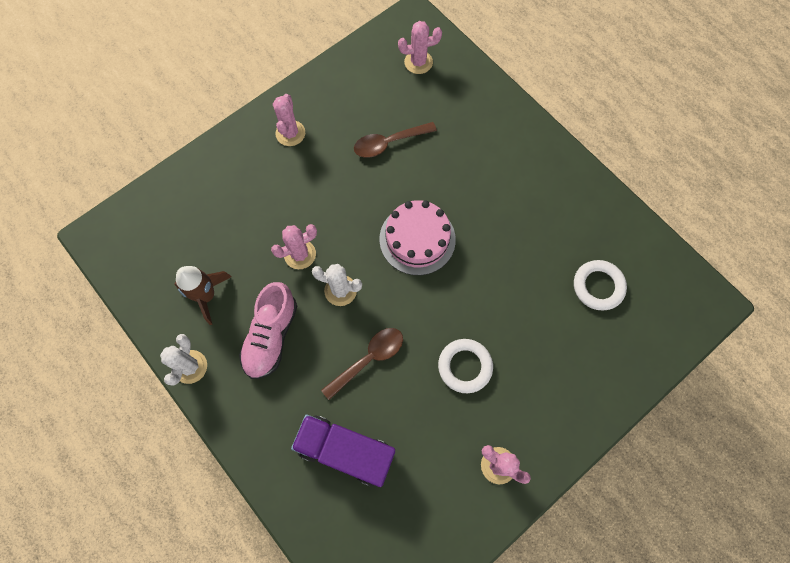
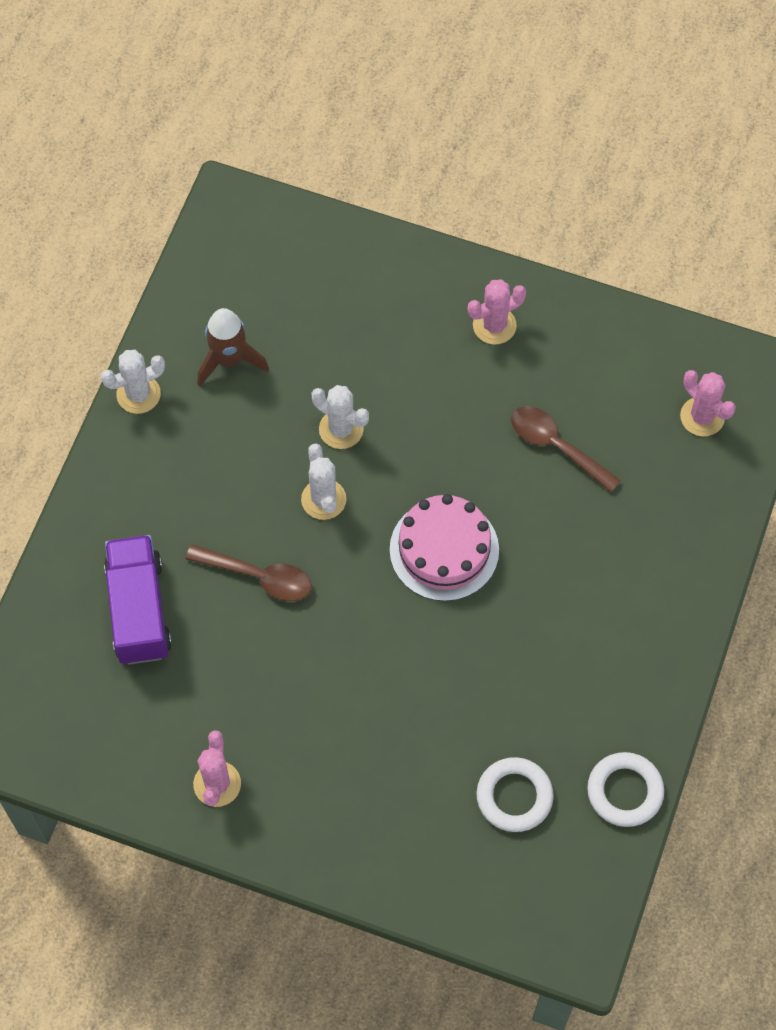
camera: 60 degrees right, 5 degrees down
pink shoe [239,282,297,379] -> none
pink cactus [271,224,317,269] -> white cactus [312,385,369,449]
white ring [438,339,493,393] -> white ring moved to [587,752,664,827]

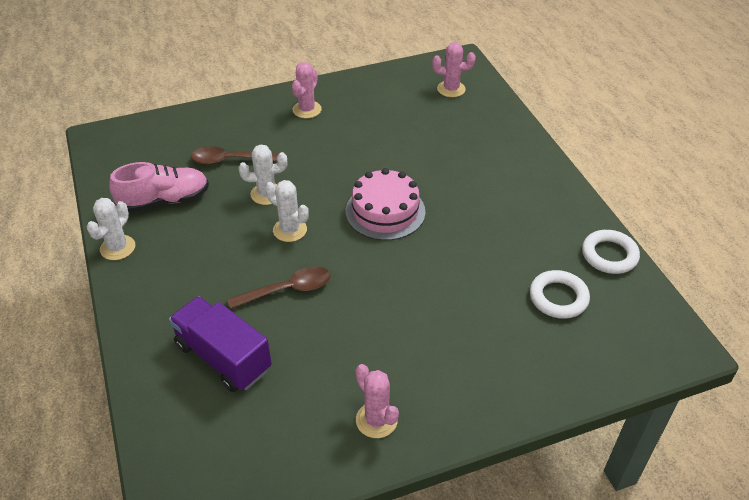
camera: 40 degrees left, 20 degrees down
brown rocket [197,308,269,387] -> pink shoe [109,162,209,213]
brown spoon [511,406,621,492] -> brown spoon moved to [191,146,279,165]

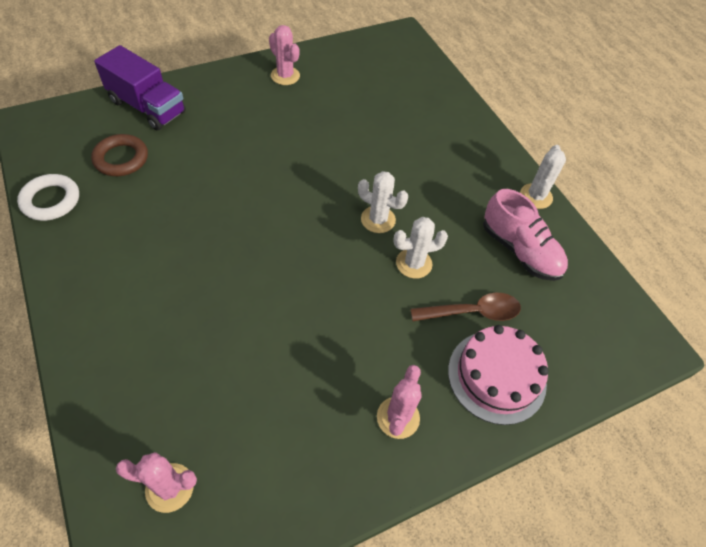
camera: 170 degrees right, 10 degrees up
pink shoe [109,162,209,213] -> pink shoe turned 105 degrees counterclockwise [483,189,568,281]
purple truck [169,296,272,392] -> purple truck moved to [94,45,186,130]
brown spoon [227,266,331,309] -> none
pink cake [346,168,425,240] -> pink cake moved to [448,325,549,425]
white ring [530,270,590,319] -> brown ring [91,134,148,176]

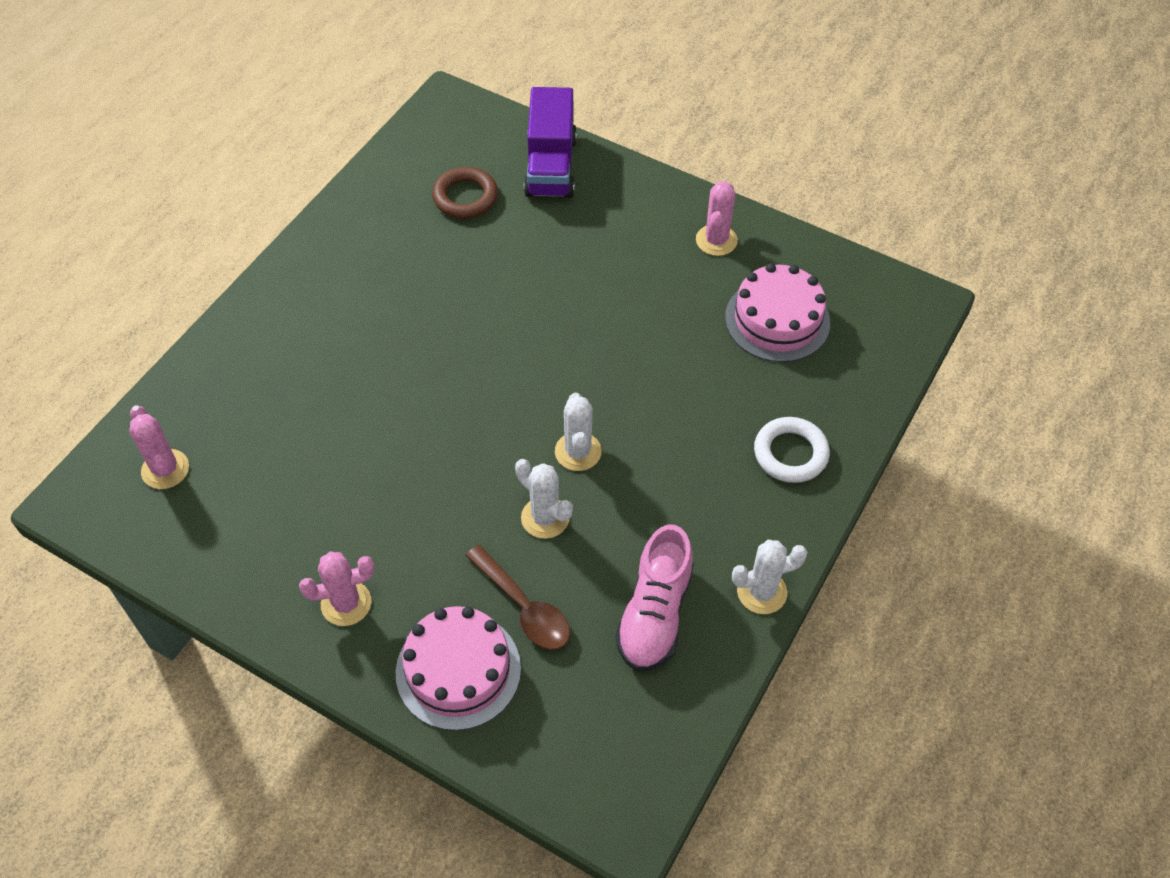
camera: 60 degrees right, 0 degrees up
white ring [17,174,79,221] -> white ring moved to [754,417,830,483]
none -> pink cake [725,263,830,362]

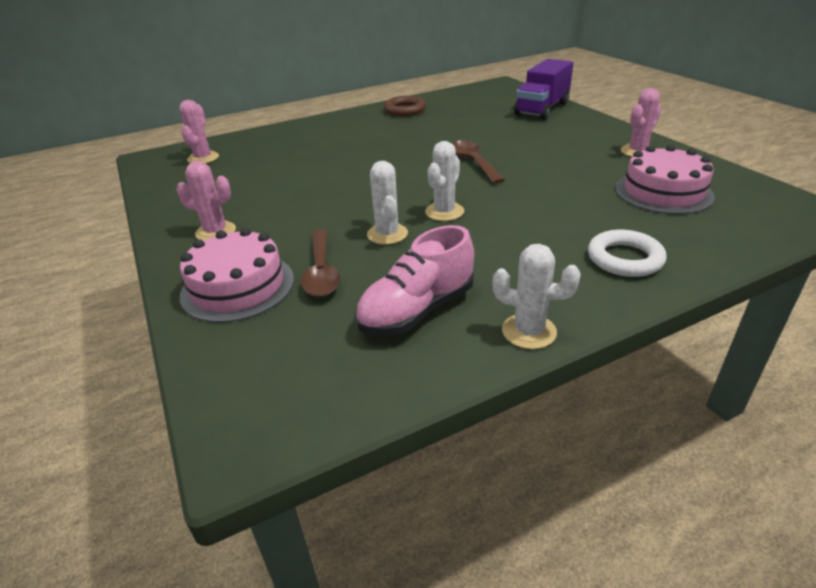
camera: 35 degrees right, 20 degrees down
brown ring [432,167,498,219] -> brown ring moved to [384,96,426,116]
none -> brown spoon [452,140,505,184]

